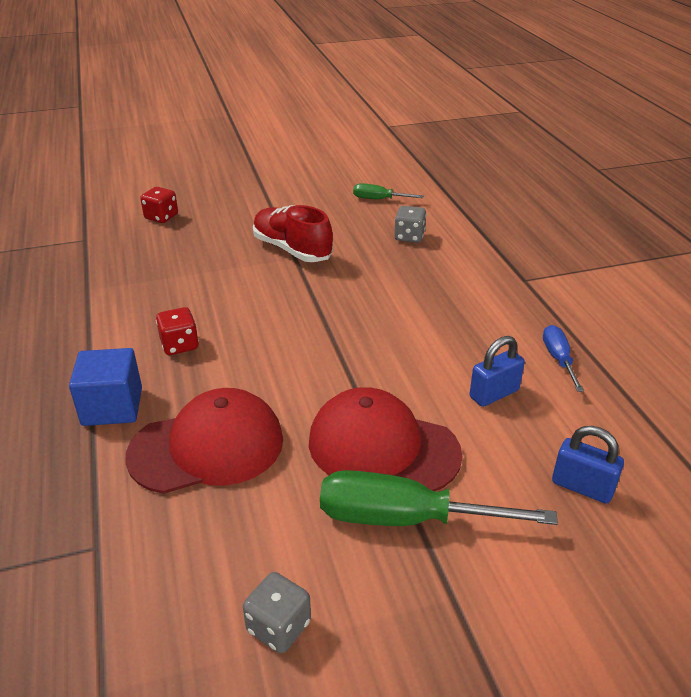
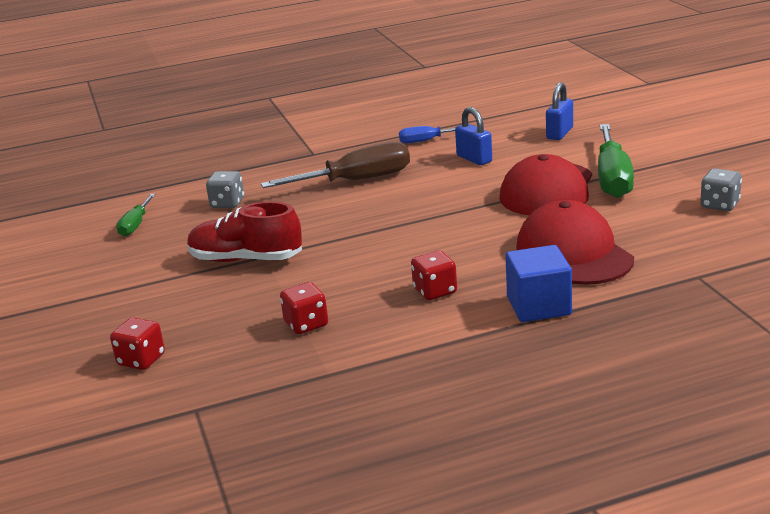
camera: 90 degrees left, 10 degrees down
red shoe [253,205,333,262] -> red shoe turned 60 degrees clockwise [187,202,302,262]
none -> brown screwdriver [261,142,410,188]
none -> red dice [280,282,328,334]

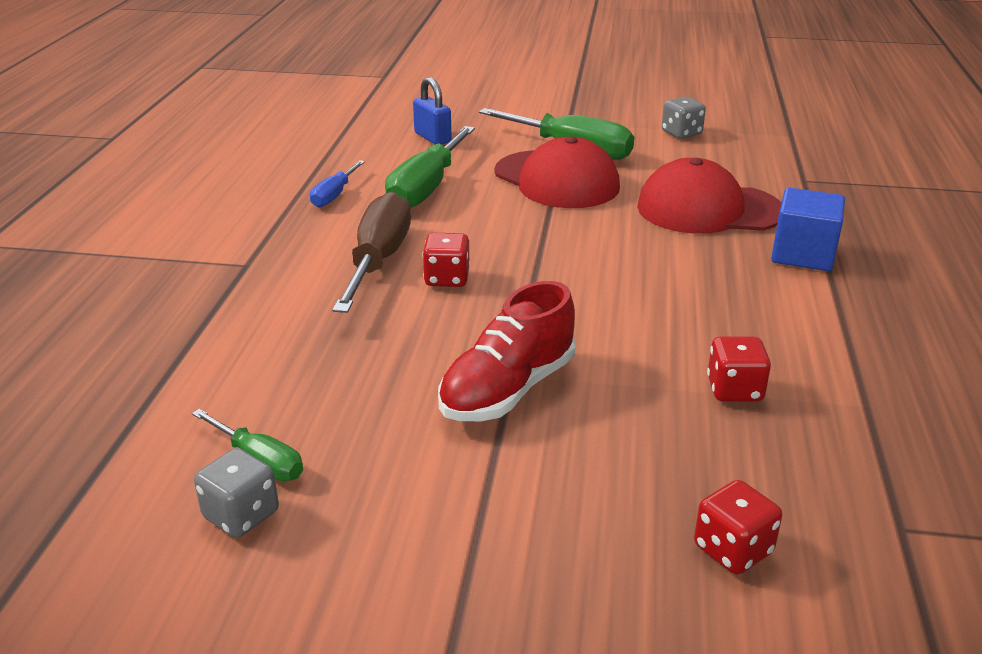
camera: 65 degrees left, 5 degrees up
grey dice [206,171,244,208] -> grey dice moved to [194,448,279,538]
red dice [411,251,457,300] -> red dice moved to [422,233,470,287]
blue padlock [455,107,492,165] -> green screwdriver [385,126,475,208]

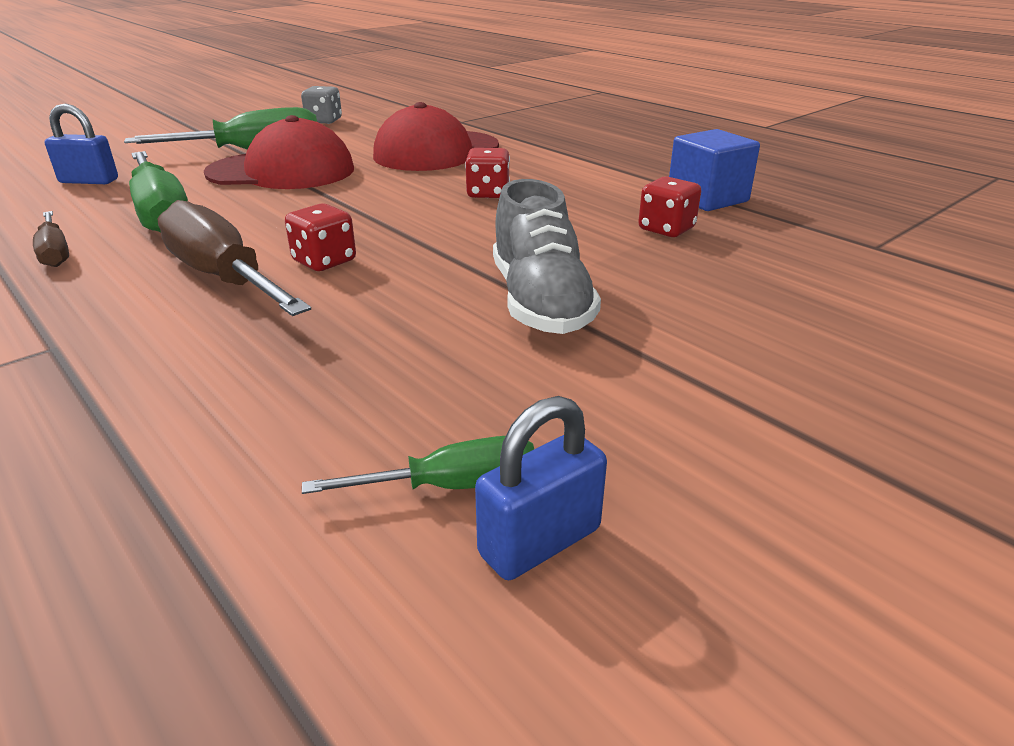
camera: 50 degrees left, 0 degrees up
grey dice [194,448,279,538] -> blue padlock [475,396,607,580]
blue screwdriver [310,160,365,207] -> brown screwdriver [33,211,69,267]
red shoe [438,281,575,421] -> grey shoe [493,179,601,334]
red dice [694,480,782,574] -> red dice moved to [465,148,510,198]
blue cube [771,188,845,271] -> blue cube moved to [669,129,760,211]

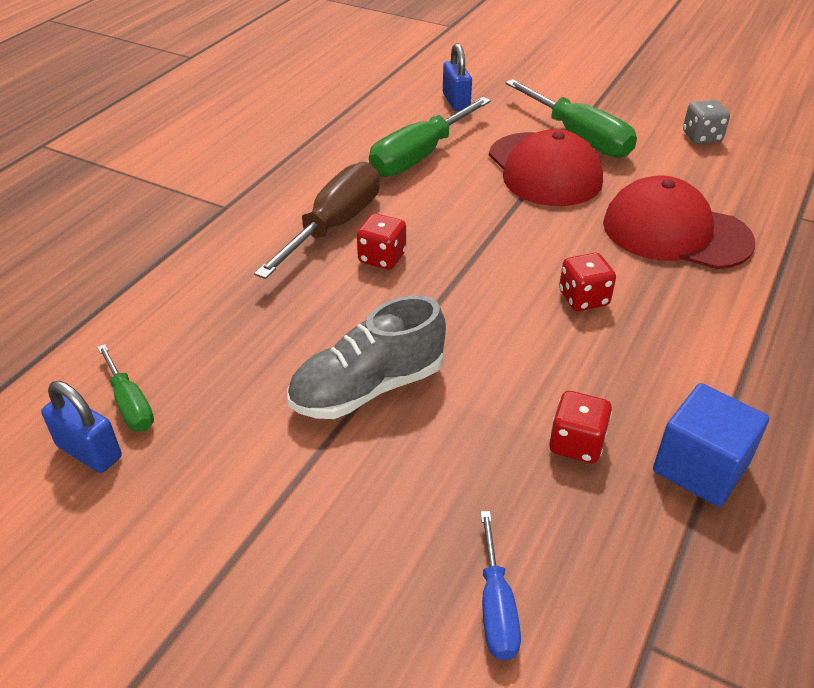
camera: 70 degrees right, 10 degrees up
brown screwdriver [33,211,69,267] -> none
none -> blue screwdriver [480,511,521,660]

